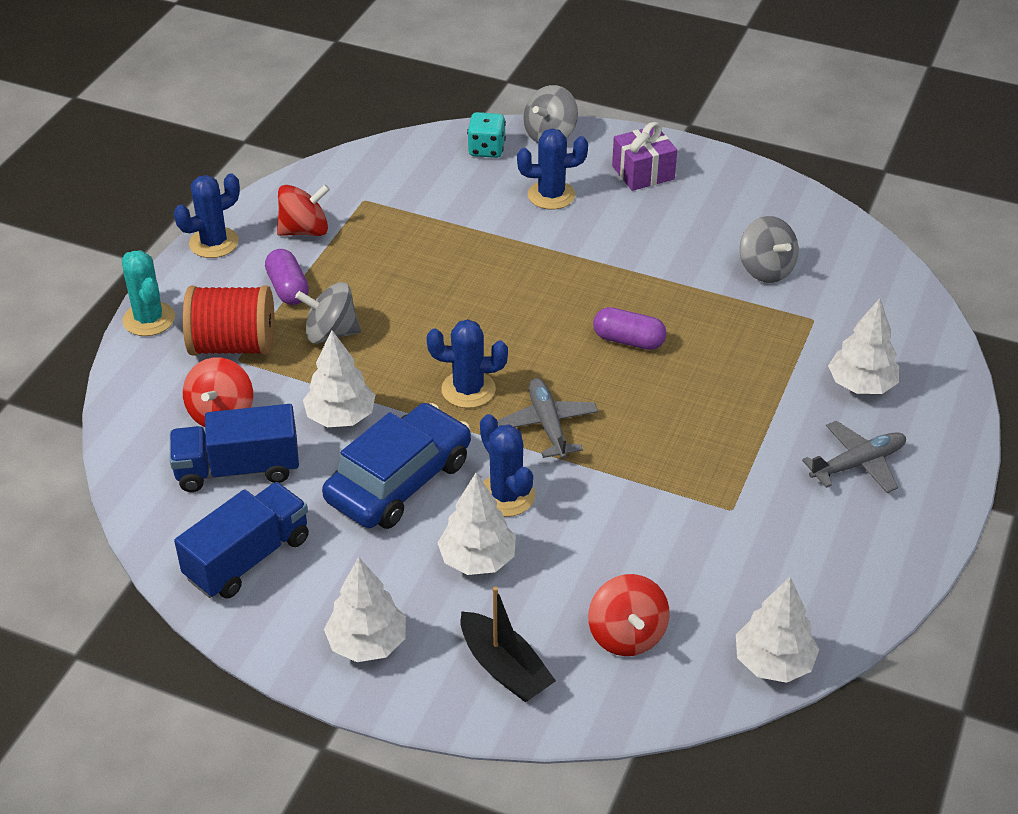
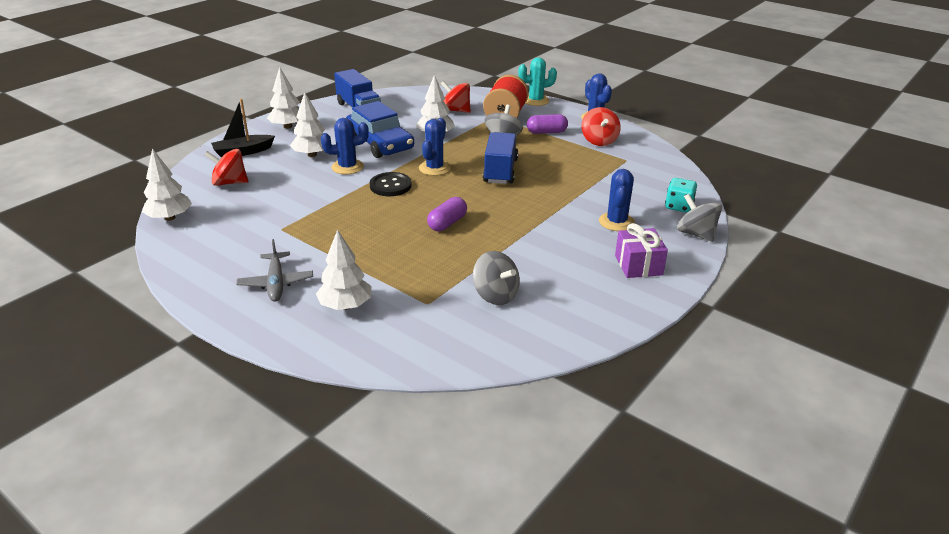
camera: 105 degrees right, 10 degrees down
blue truck [170,404,299,492] -> blue truck moved to [483,132,518,184]
grey plane [497,378,598,459] -> black button [370,172,412,196]
grey spinning top [740,216,799,283] -> grey spinning top turned 120 degrees counterclockwise [473,251,520,305]

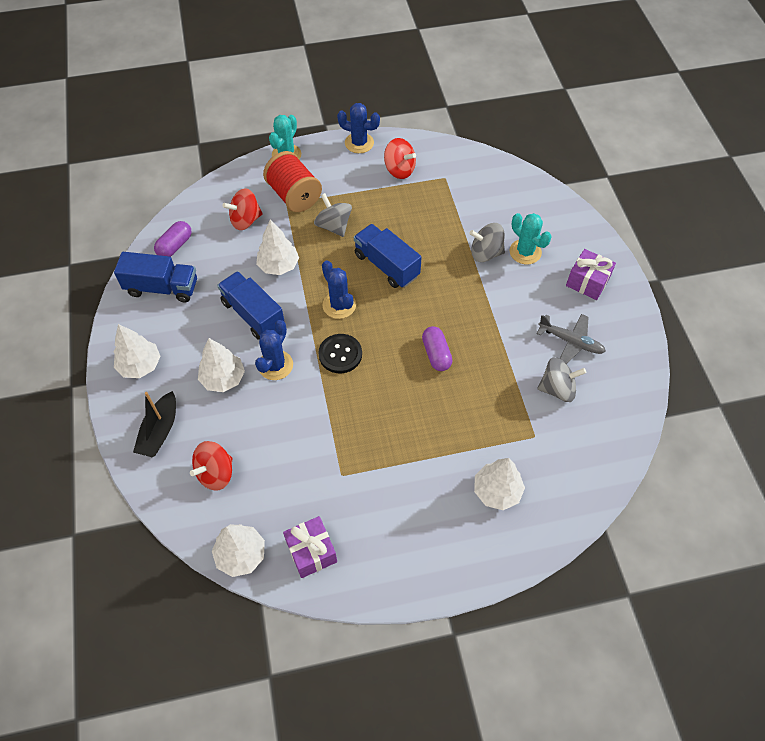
camera: 50 degrees left, 25 degrees up
grey plane [237,239,313,302] -> grey plane moved to [537,314,606,364]
blue car [346,101,414,158] -> blue truck [217,271,285,340]
purple capsule [527,114,568,134] -> purple capsule moved to [154,221,192,257]
blue cactus [599,169,635,231] -> turquoise cactus [509,213,552,264]
turquoise dice [665,178,697,213] -> none
grey spinning top [677,194,722,242] -> grey spinning top moved to [469,223,505,262]
none -> purple gift [283,516,337,578]

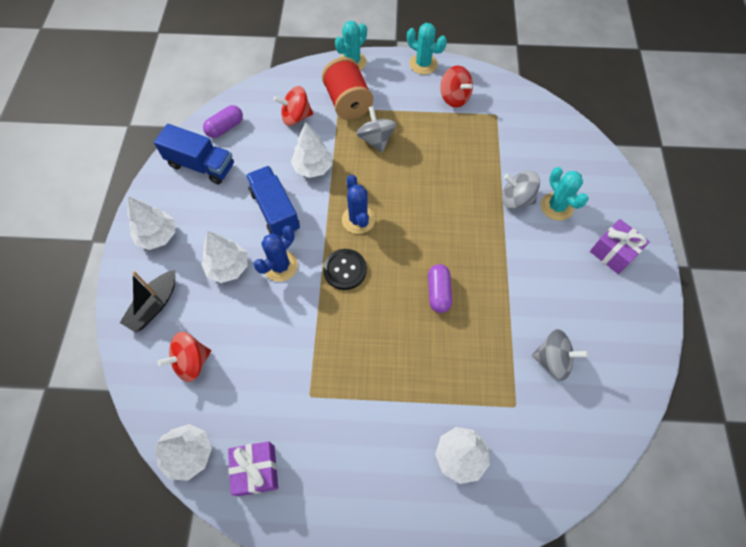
camera: 15 degrees right, 5 degrees up
blue cactus [337,103,380,153] -> turquoise cactus [407,23,447,75]
blue truck [354,224,422,288] -> none
grey plane [537,314,606,364] -> none

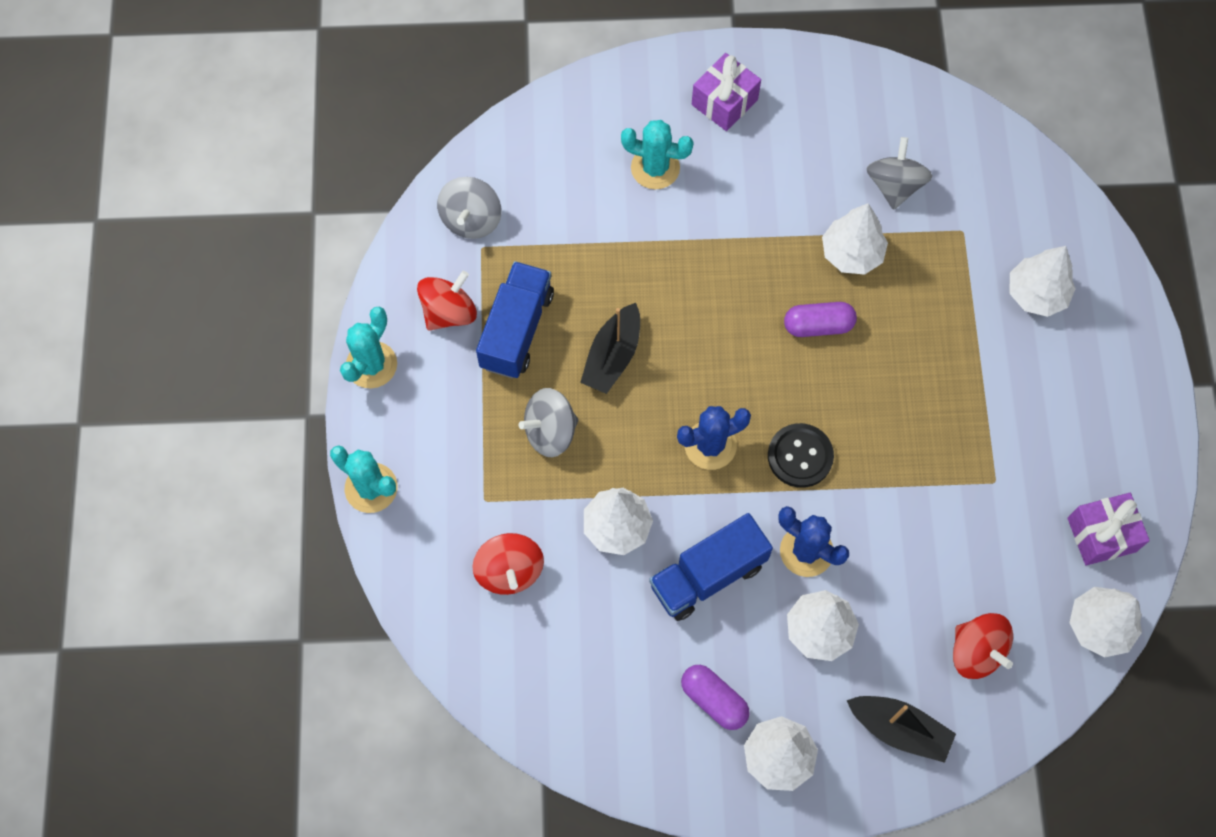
camera: 95 degrees left, 5 degrees up
blue truck [154,124,234,184] -> blue truck moved to [476,261,554,378]
purple capsule [203,105,243,138] -> purple capsule moved to [681,665,750,730]
red spool [322,57,373,120] -> none
grey spinning top [502,171,540,209] -> grey spinning top moved to [437,177,501,239]
turquoise cactus [541,167,589,221] -> turquoise cactus turned 45 degrees clockwise [621,120,694,189]
none -> black boat [580,303,640,394]
none -> white tree [822,203,888,275]

